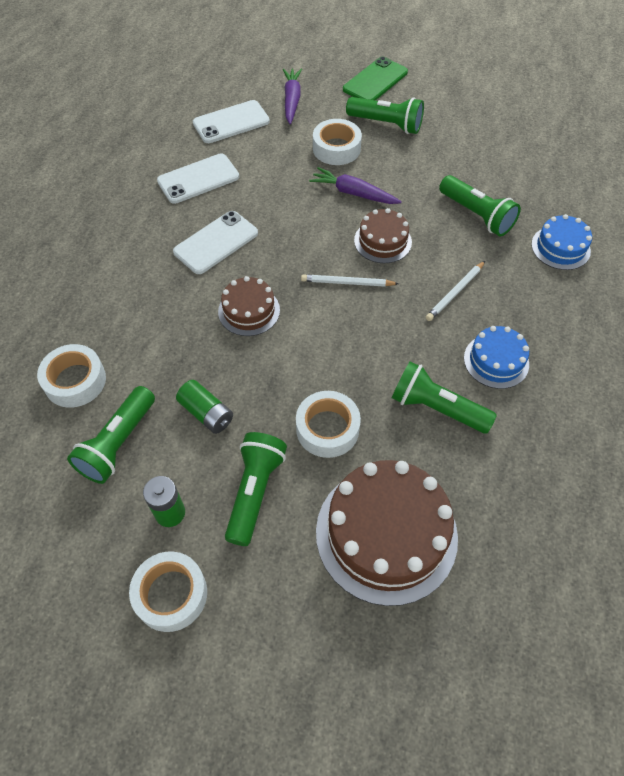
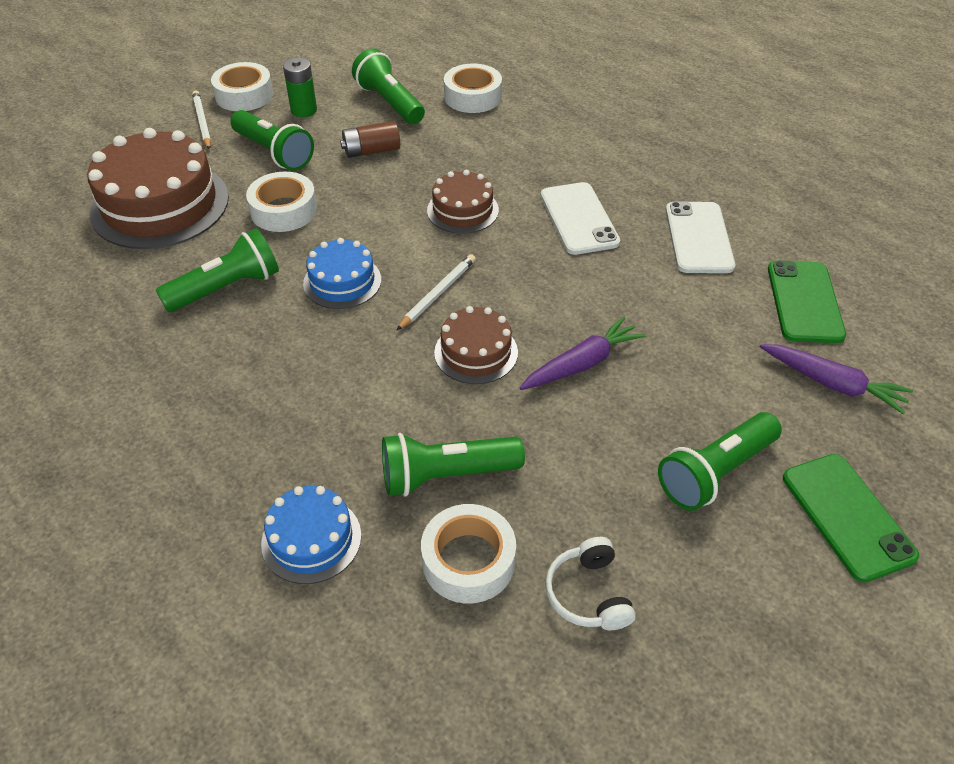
camera: 120 degrees right, 10 degrees down
green battery [176,380,233,434] -> brown battery [340,121,400,158]
white phone [193,100,270,143] -> green phone [768,260,846,343]
white tape [313,119,362,165] -> white tape moved to [421,504,516,604]
white pencil [426,261,485,321] -> white pencil moved to [192,91,211,149]
blue cake [464,326,529,389] -> blue cake moved to [303,238,381,309]
none -> white headphones [545,537,636,630]

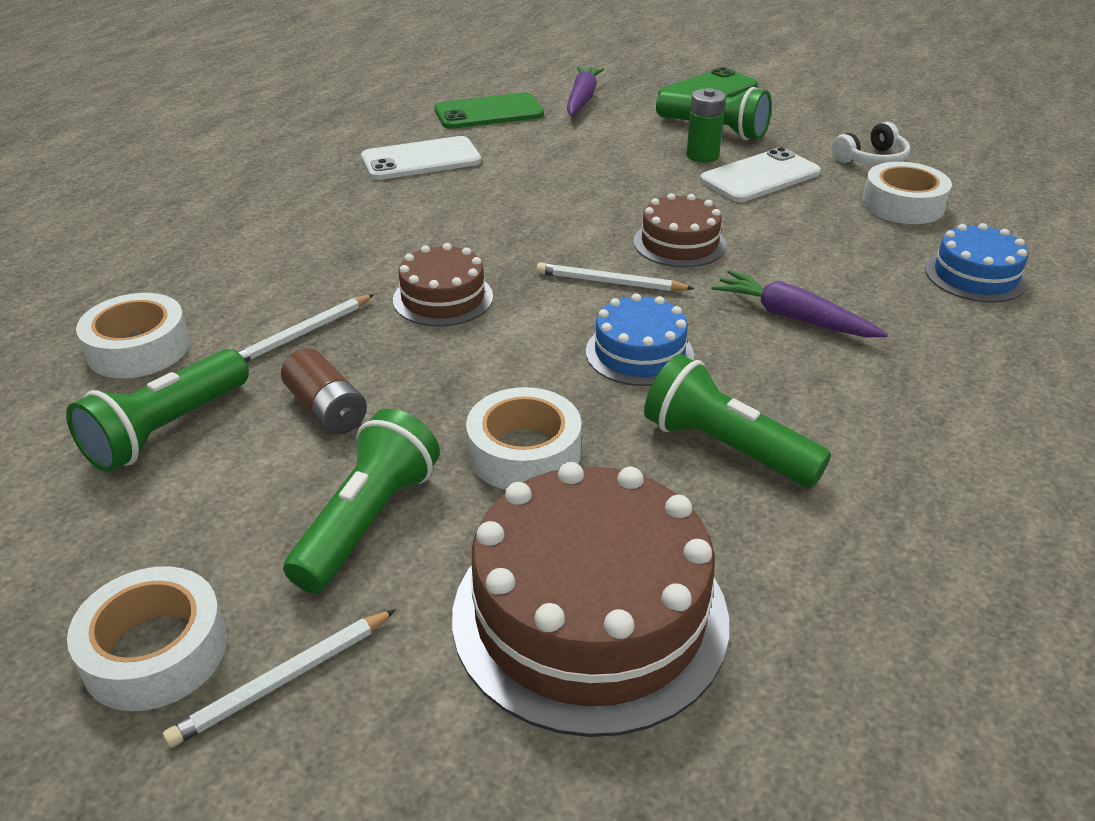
camera: 110 degrees left, 10 degrees down
green battery [283,58,317,117] -> green battery moved to [686,88,726,163]
green flashlight [382,433,525,497] -> none
purple carrot [520,316,646,390] -> purple carrot moved to [711,270,888,337]
white phone [541,182,620,255] -> white phone moved to [700,147,821,202]
none -> white pencil [238,294,374,362]

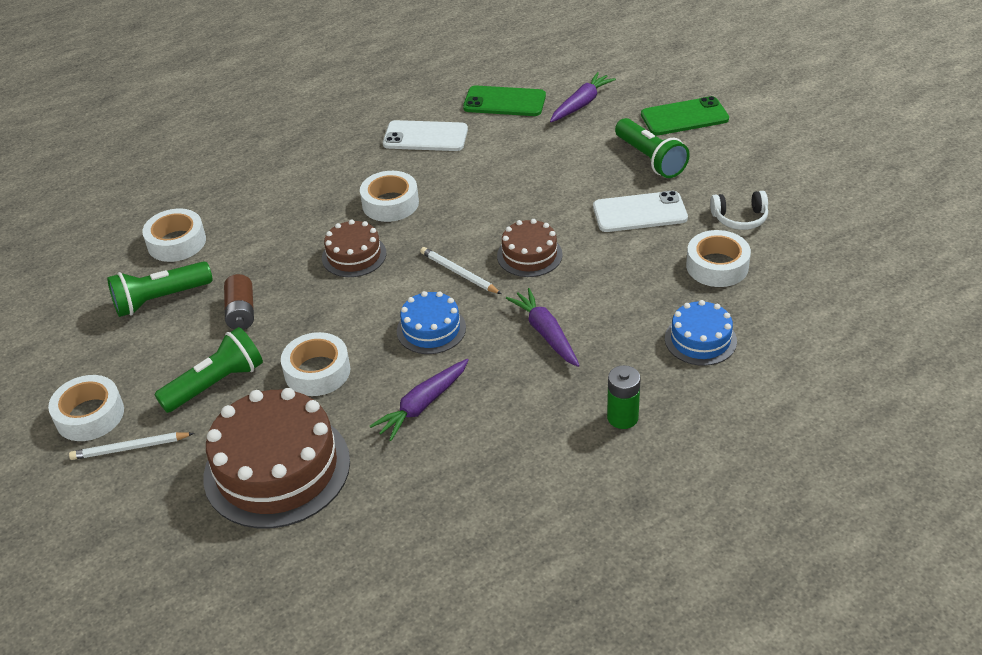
camera: 30 degrees right, 5 degrees up
white pencil [238,294,374,362] -> none
green flashlight [644,354,831,488] -> purple carrot [370,359,469,441]
green battery [686,88,726,163] -> green battery moved to [607,365,641,429]
none -> white tape [360,171,419,222]

